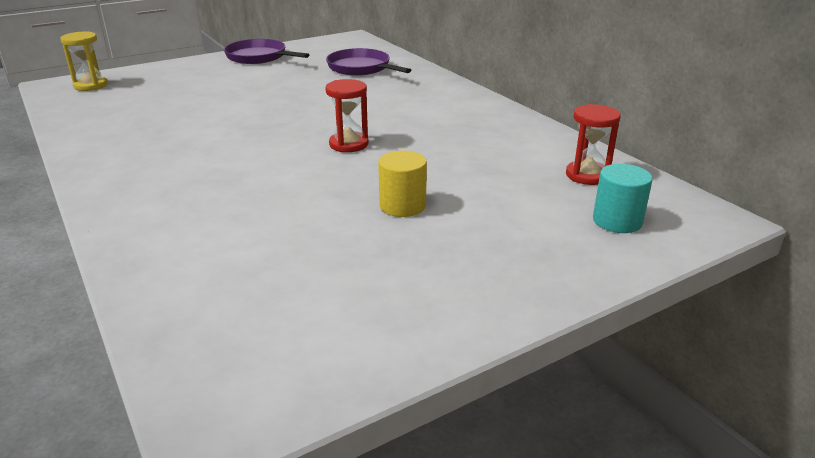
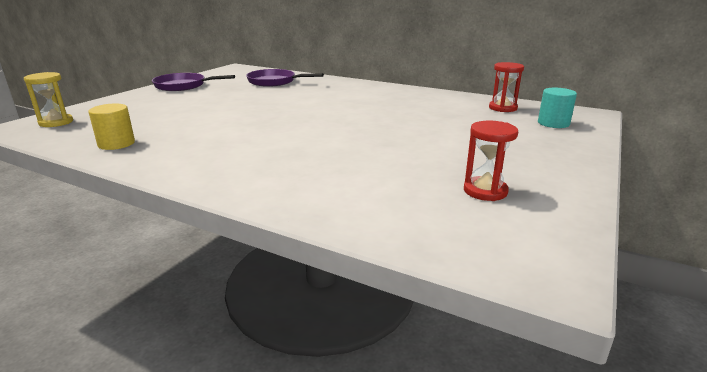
camera: 30 degrees left, 5 degrees down
red hourglass [325,79,369,152] -> red hourglass moved to [464,121,518,201]
yellow cylinder [378,151,427,217] -> yellow cylinder moved to [88,103,135,150]

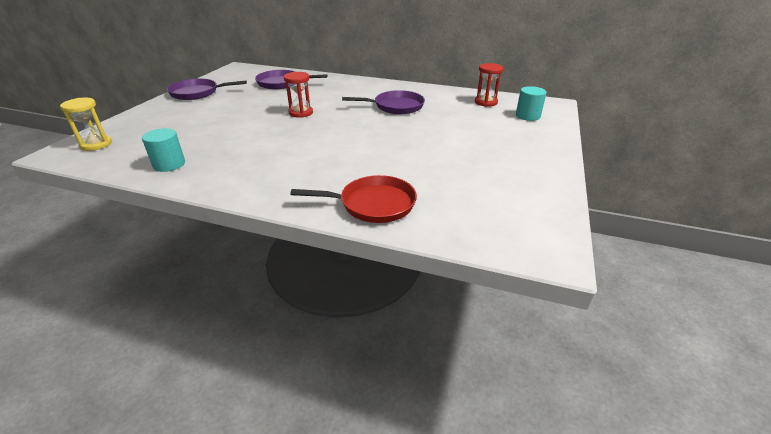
camera: 10 degrees left, 10 degrees up
yellow cylinder [88,103,135,150] -> turquoise cylinder [142,128,185,172]
red hourglass [464,121,518,201] -> red hourglass moved to [284,72,313,118]
none -> red pan [290,175,417,223]
none -> purple pan [342,90,425,114]

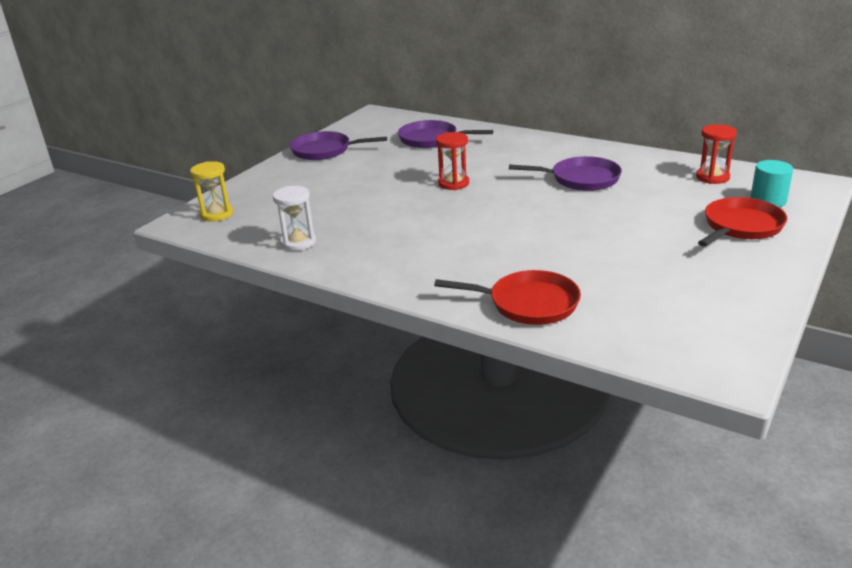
camera: 15 degrees right, 5 degrees down
turquoise cylinder [142,128,185,172] -> white hourglass [273,186,316,251]
none -> red pan [698,197,787,247]

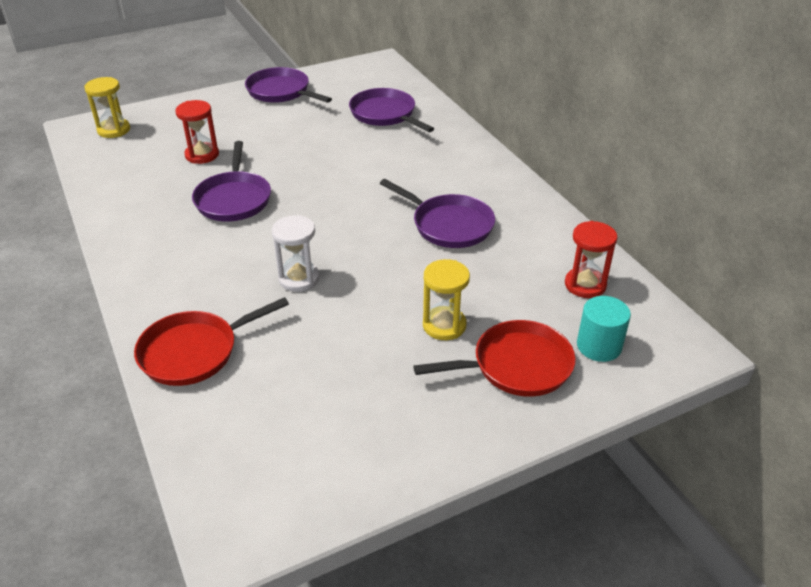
camera: 30 degrees right, 10 degrees up
white hourglass [273,186,316,251] -> white hourglass moved to [272,215,320,292]
red pan [434,270,581,325] -> red pan turned 105 degrees clockwise [134,297,289,386]
red hourglass [436,132,469,190] -> red hourglass moved to [175,100,219,164]
none -> purple pan [192,141,271,221]
none -> yellow hourglass [423,259,470,340]

